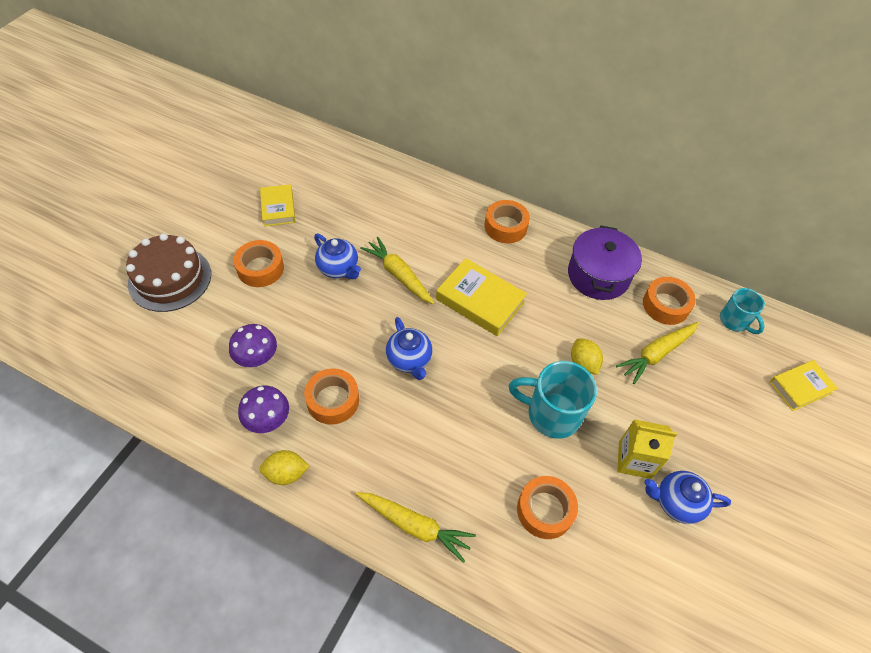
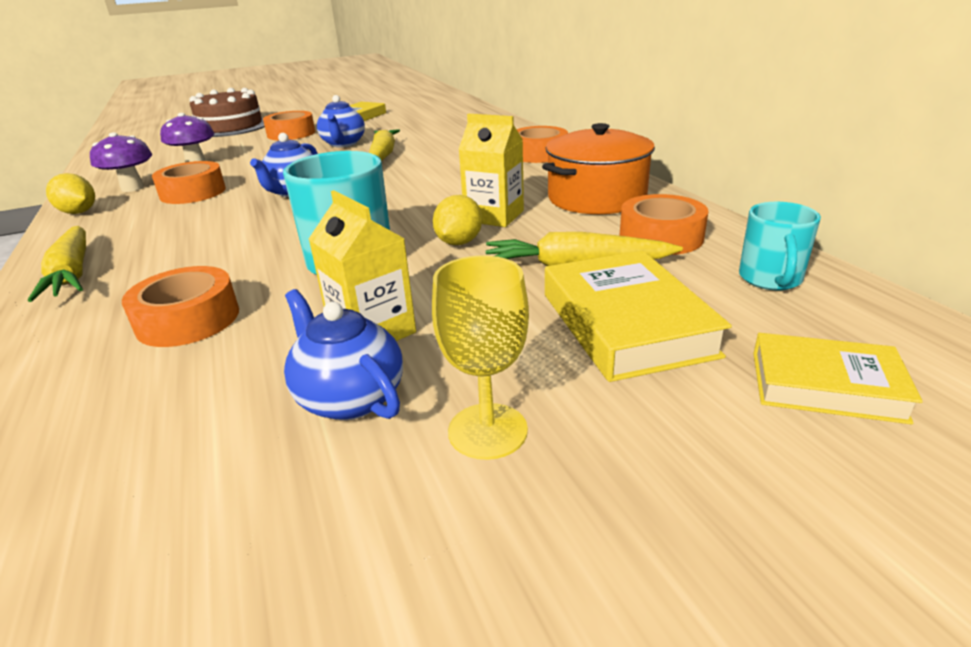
camera: 45 degrees right, 25 degrees down
yellow book [436,258,527,336] -> yellow book moved to [545,251,732,382]
purple pot [568,226,642,300] -> orange pot [542,123,655,214]
none -> yellow goblet [432,256,529,460]
none -> yellow carton [459,114,524,227]

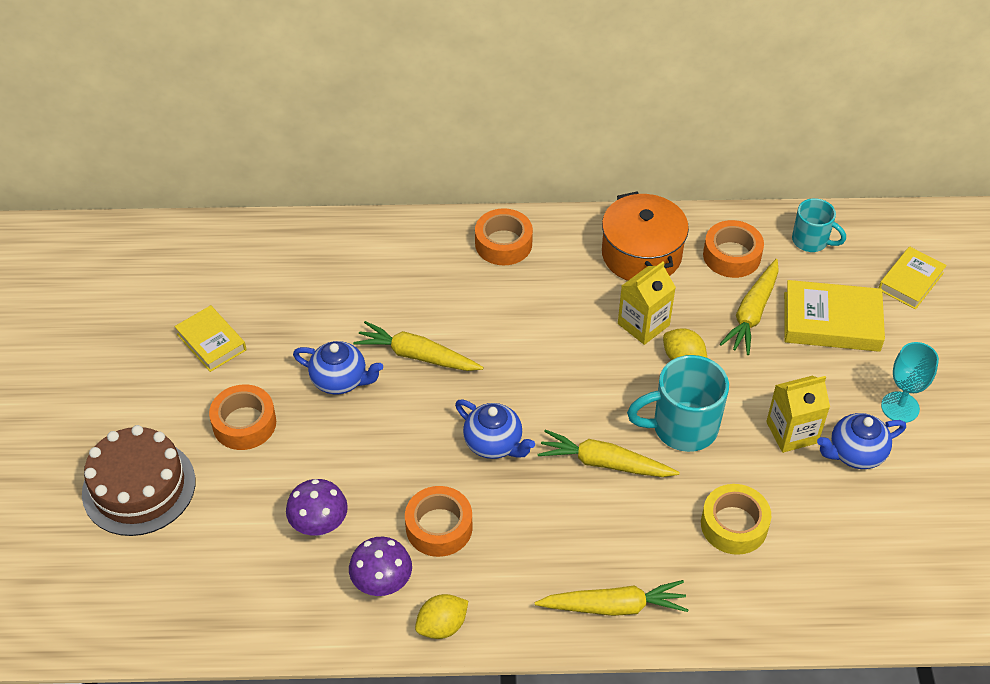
camera: 70 degrees left, 20 degrees up
orange tape [122,266,239,347] -> yellow tape [701,484,771,555]
yellow goblet [432,256,529,460] -> turquoise goblet [881,342,939,423]
none -> yellow carrot [538,429,680,477]

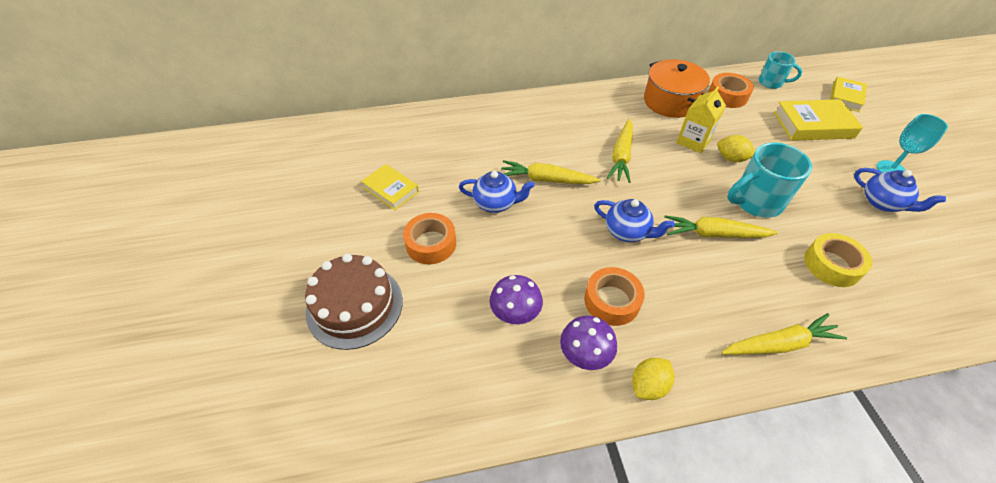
camera: 10 degrees left, 0 degrees up
orange tape [475,208,533,265] -> none
yellow carrot [720,259,779,355] -> yellow carrot moved to [607,119,633,183]
yellow carton [766,376,830,453] -> none
blue teapot [817,413,906,469] -> blue teapot turned 105 degrees counterclockwise [854,168,946,212]

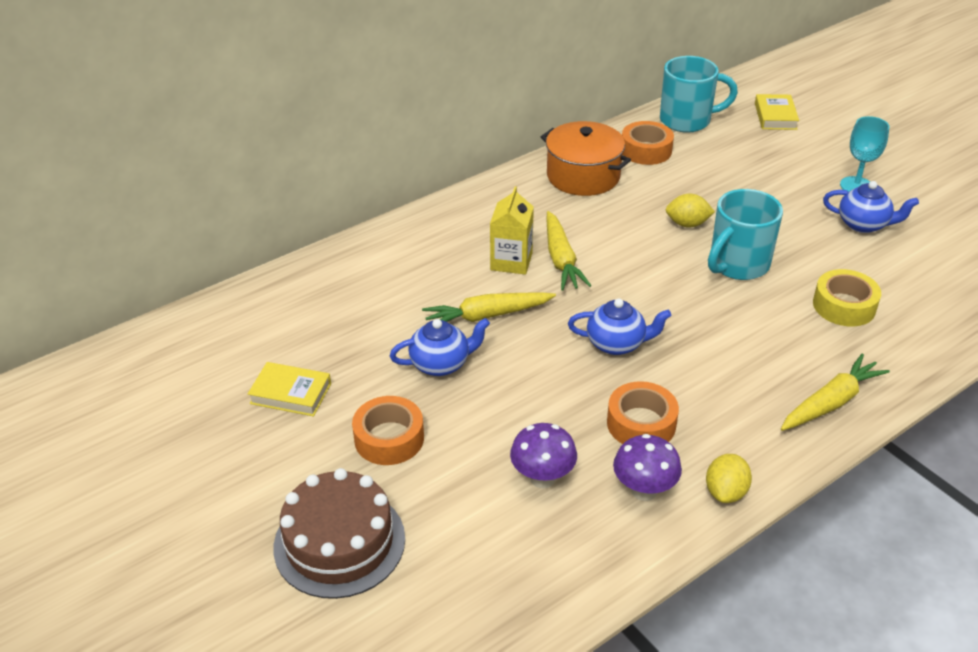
camera: 25 degrees left, 10 degrees down
yellow carrot [664,215,778,238] -> none
yellow carton [676,86,726,153] -> yellow carton moved to [490,187,534,275]
turquoise mug [759,51,802,89] -> turquoise mug [660,56,738,133], size x1.63
yellow book [773,99,863,141] -> none

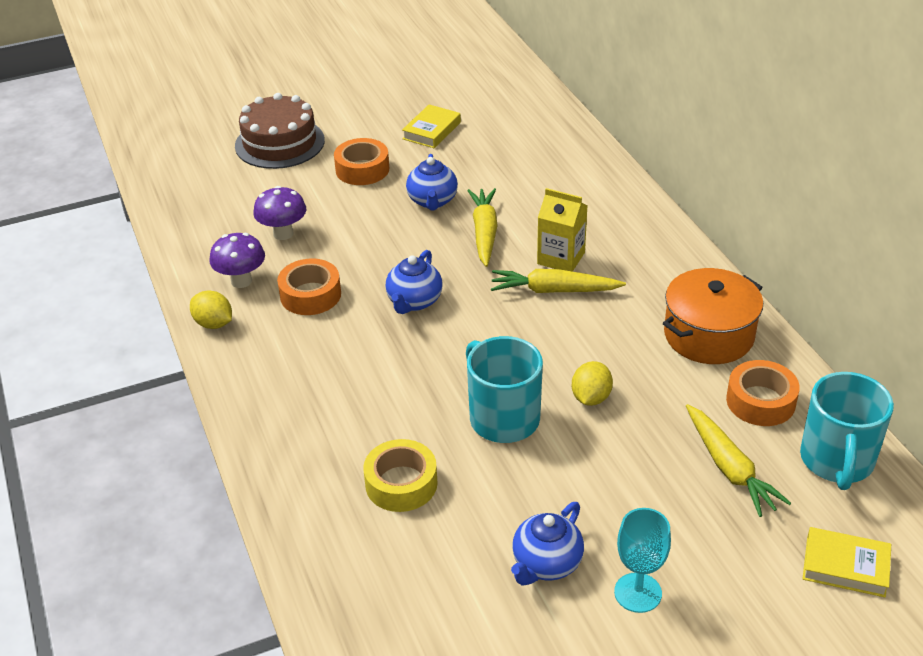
camera: 105 degrees right, 0 degrees up
yellow carrot [781,353,890,431] -> yellow carrot moved to [686,404,791,517]

